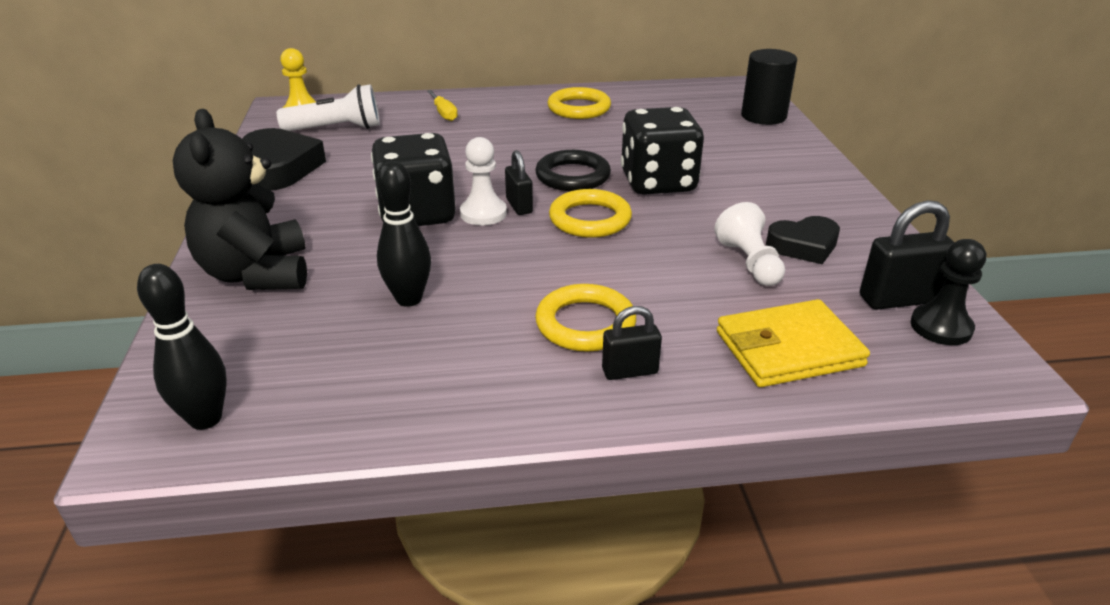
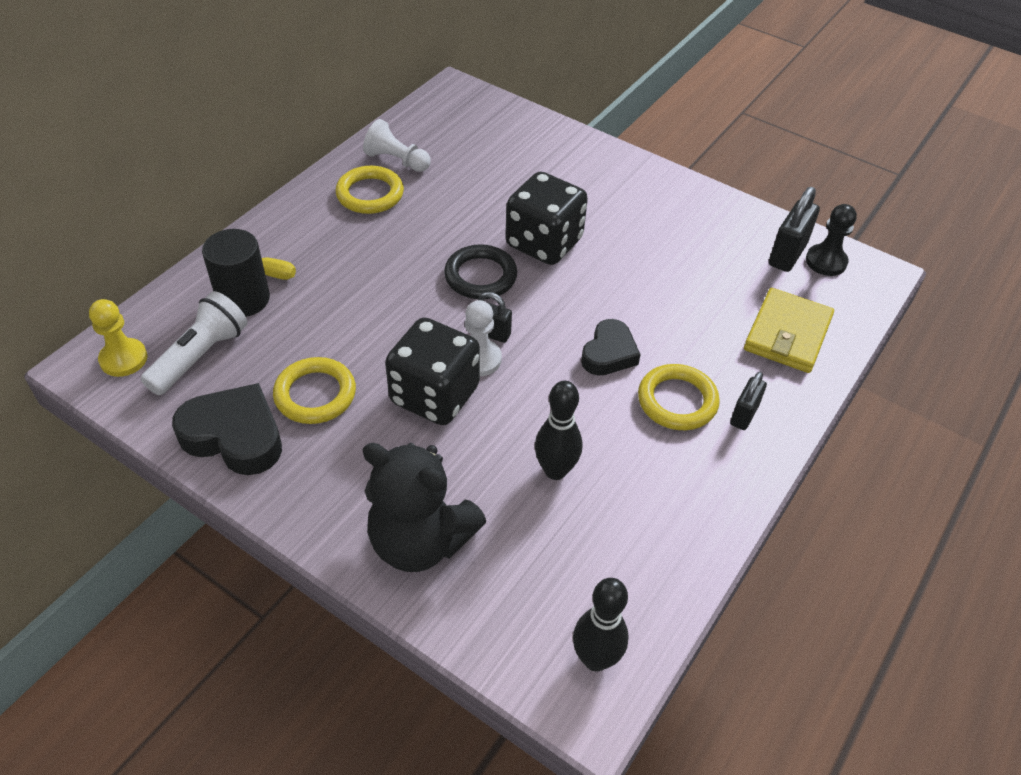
camera: 50 degrees left, 15 degrees up
yellow ring [549,189,632,238] -> yellow ring moved to [273,357,356,424]
white pawn [714,202,785,286] -> white pawn moved to [363,119,430,172]
black cylinder [741,49,797,125] -> black cylinder moved to [202,229,270,317]
black heart [766,216,840,264] -> black heart moved to [581,319,641,376]

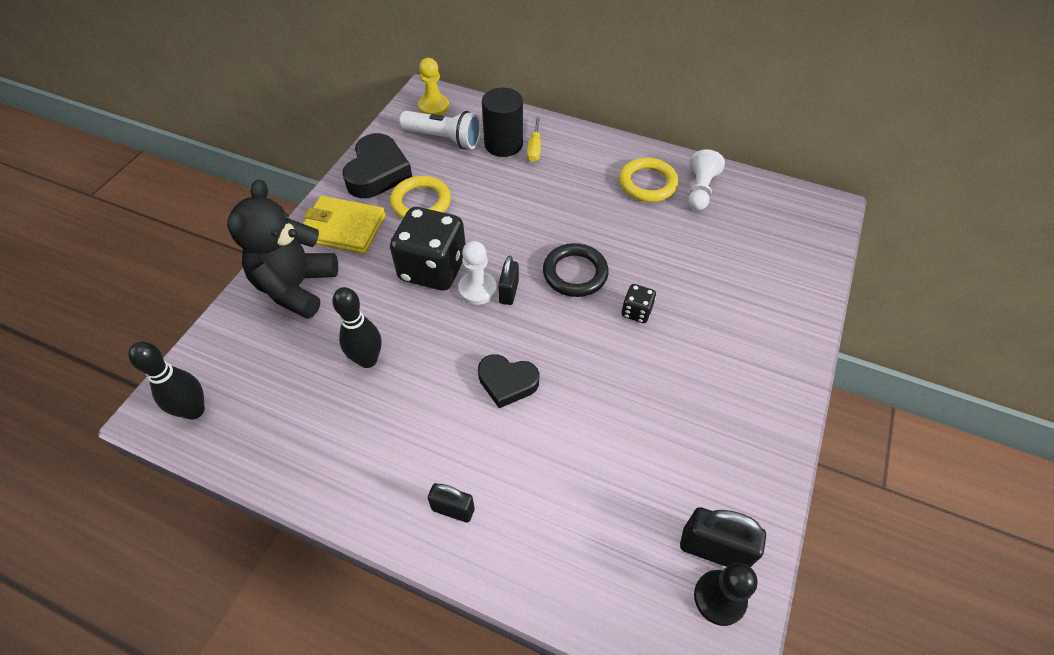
camera: 80 degrees right, 5 degrees up
black dice [505,172,588,265] -> black dice [621,284,656,323], size x0.45
yellow ring [638,364,720,430] -> none
yellow wallet [744,288,834,373] -> yellow wallet moved to [303,196,386,254]

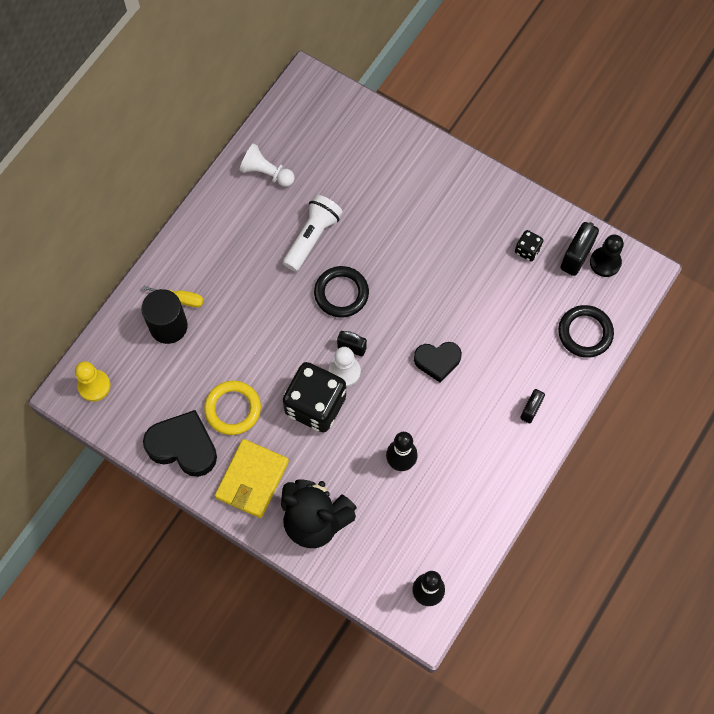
camera: 80 degrees left, 15 degrees up
white flashlight [399,111,481,149] -> white flashlight moved to [283,195,343,272]
black heart [478,354,540,408] -> black heart turned 60 degrees clockwise [414,342,462,383]
yellow ring [619,157,679,202] -> none
black dice [621,284,656,323] -> black dice moved to [515,230,544,261]
none -> black ring [558,305,614,358]

